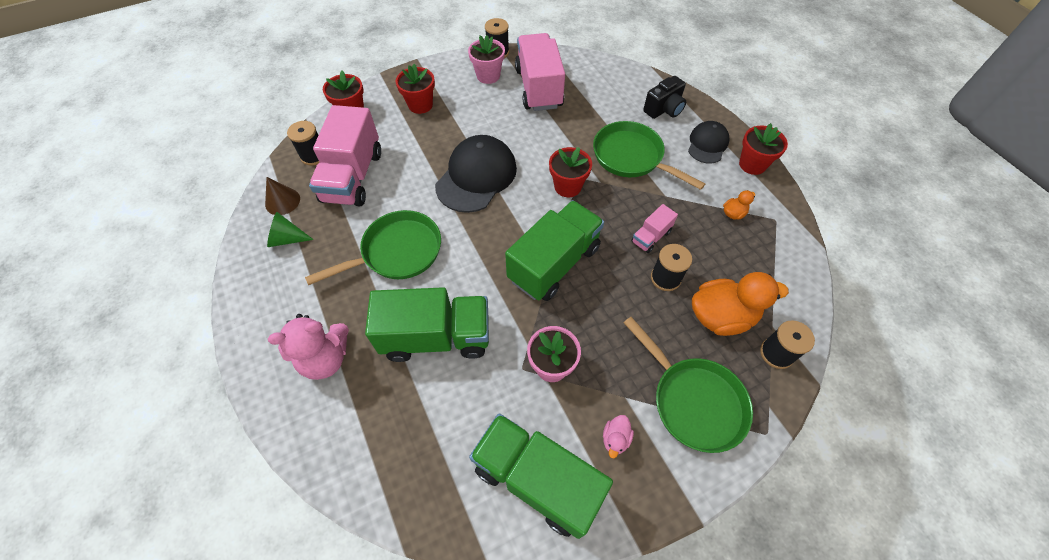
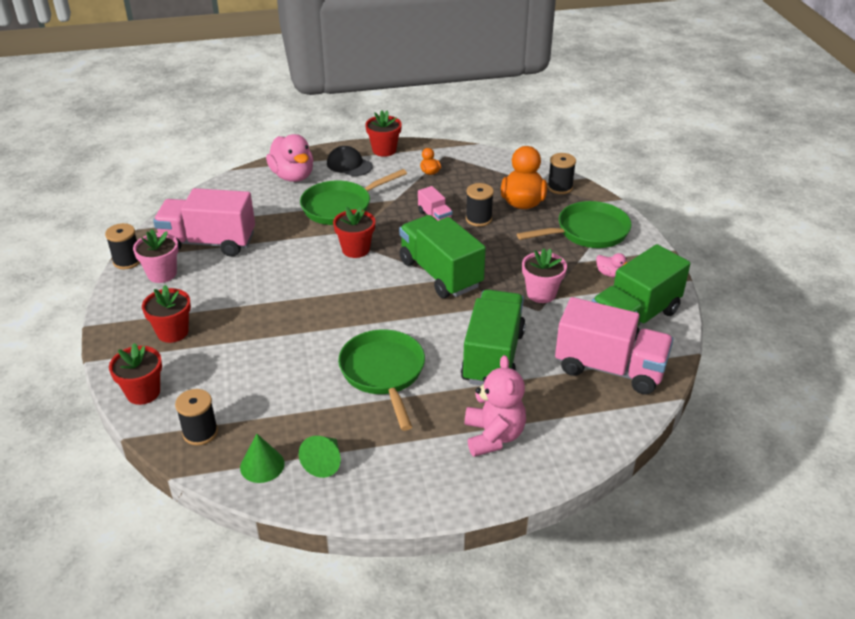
camera: 75 degrees left, 20 degrees down
brown cone [265,177,300,215] -> green cone [240,434,285,483]
pink truck [309,105,381,206] -> pink truck moved to [555,297,673,395]
black cap [435,135,517,213] -> none
black camera [643,76,686,119] -> pink duck [266,134,313,182]

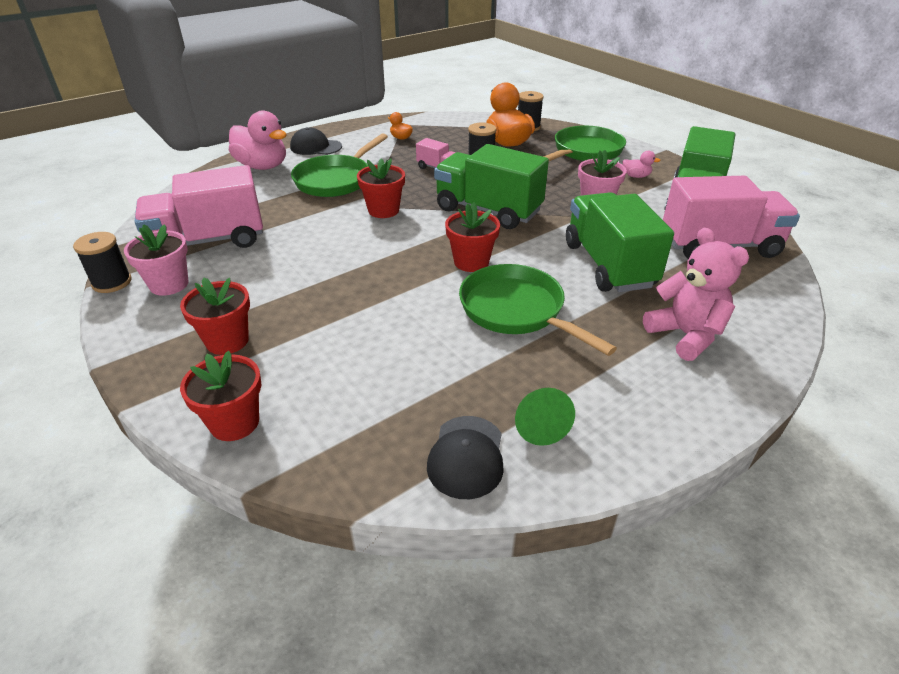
camera: 25 degrees left, 0 degrees up
black spool [175,389,218,446] -> none
green cone [240,434,285,483] -> black cap [427,416,504,499]
red flower pot [365,111,402,157] -> red flower pot moved to [445,202,500,272]

